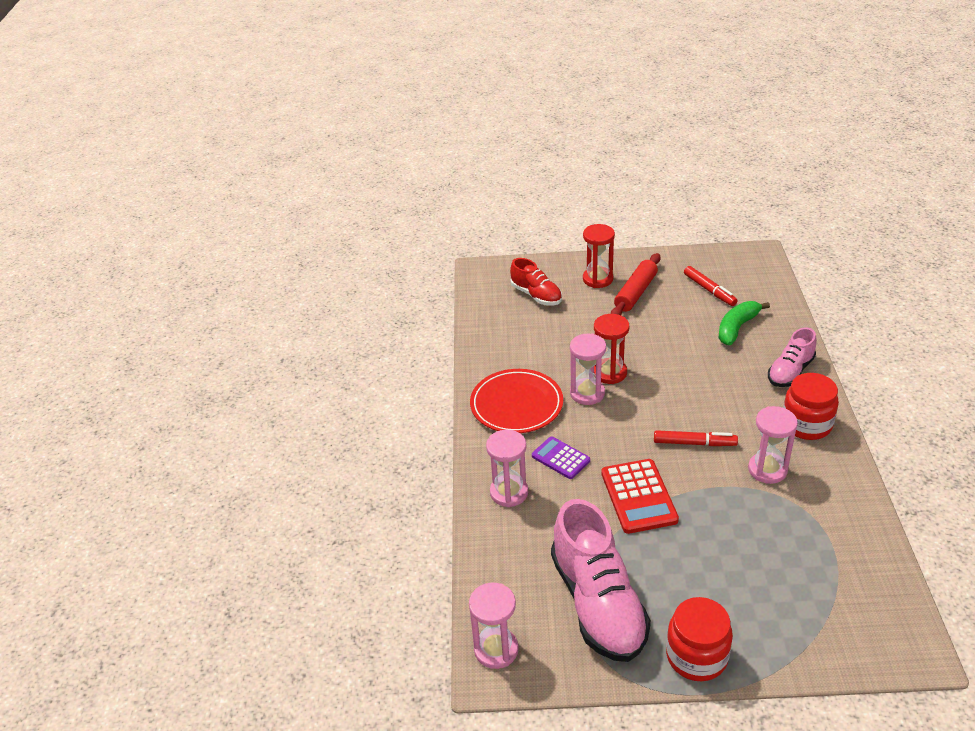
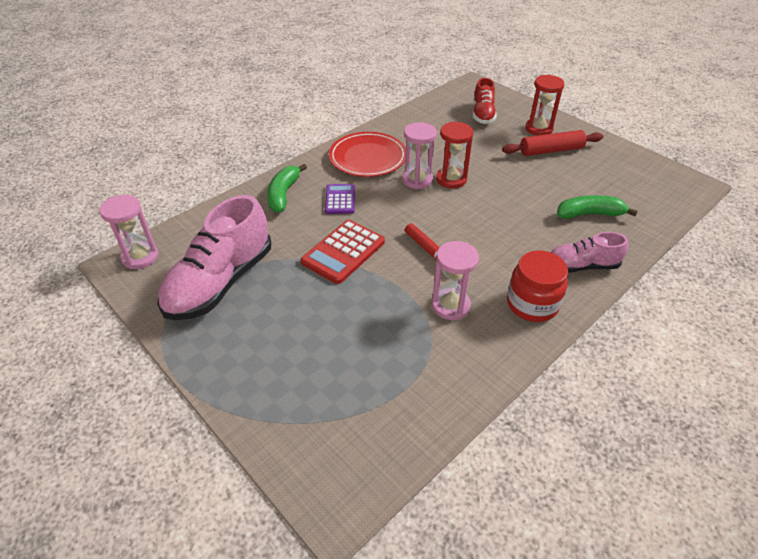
camera: 45 degrees right, 5 degrees up
pink hourglass [486,430,528,507] -> green banana [267,164,307,213]
red jar [666,597,733,681] -> none
red marker [684,266,738,306] -> none

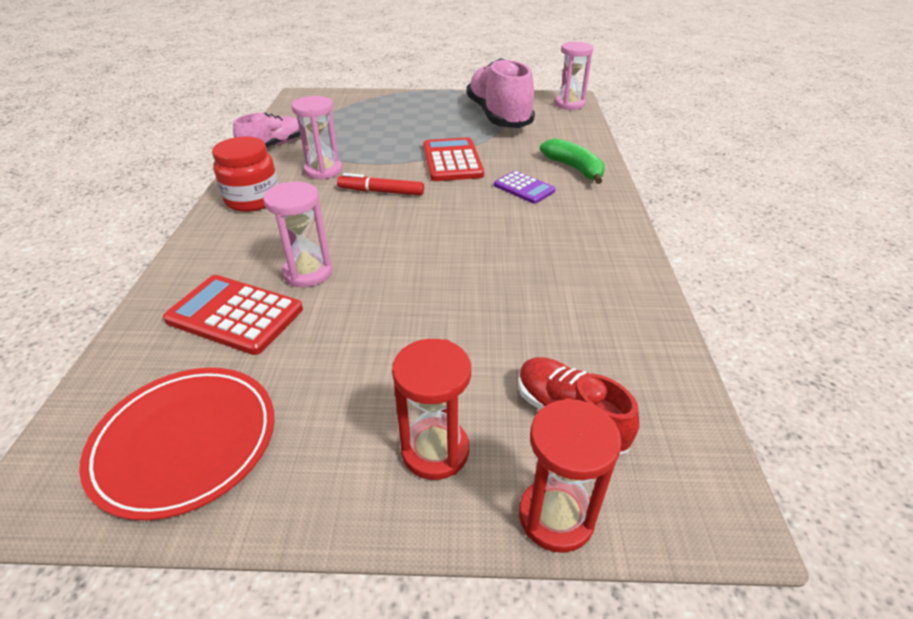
camera: 135 degrees right, 5 degrees down
red plate [329,132,406,177] -> red plate moved to [79,368,274,521]
pink hourglass [402,122,437,189] -> pink hourglass moved to [263,182,332,287]
red hourglass [436,122,473,189] -> red hourglass moved to [519,398,621,553]
red rolling pin [502,130,603,156] -> none
pink shoe [551,232,628,273] -> pink shoe moved to [233,113,300,148]
green banana [557,195,638,219] -> red calculator [163,275,303,355]

